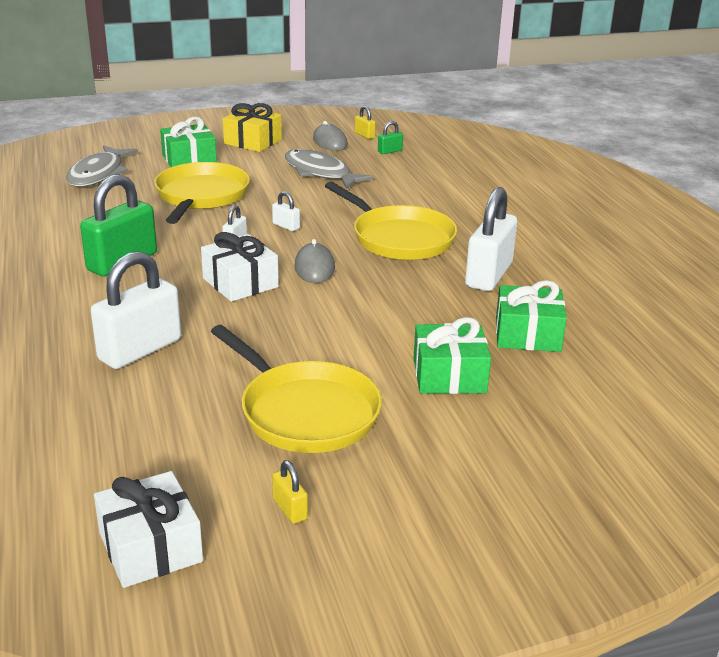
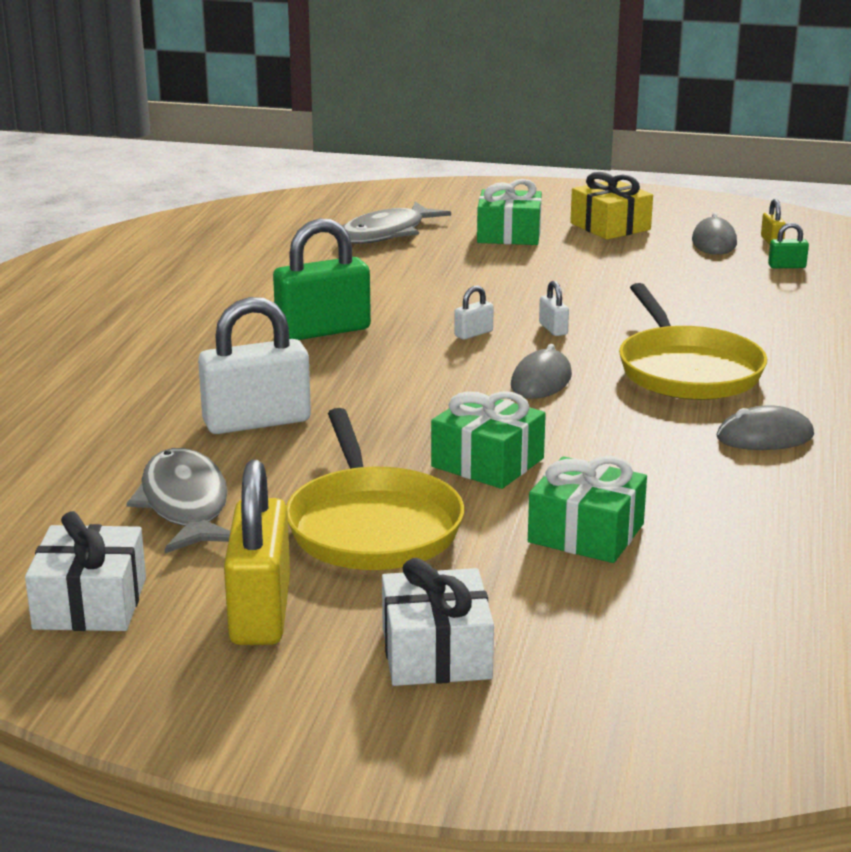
camera: 30 degrees right, 5 degrees down
yellow pan [154,162,250,224] -> none
white gift [201,232,279,302] -> white gift moved to [382,558,494,686]
yellow padlock [272,460,308,524] -> yellow padlock [224,460,290,645], size x2.29
grey fish [285,149,374,189] -> grey fish moved to [126,448,230,553]
white padlock [465,187,517,291] -> grey mouse [716,405,814,450]
green gift [496,280,567,352] -> green gift moved to [431,391,546,489]

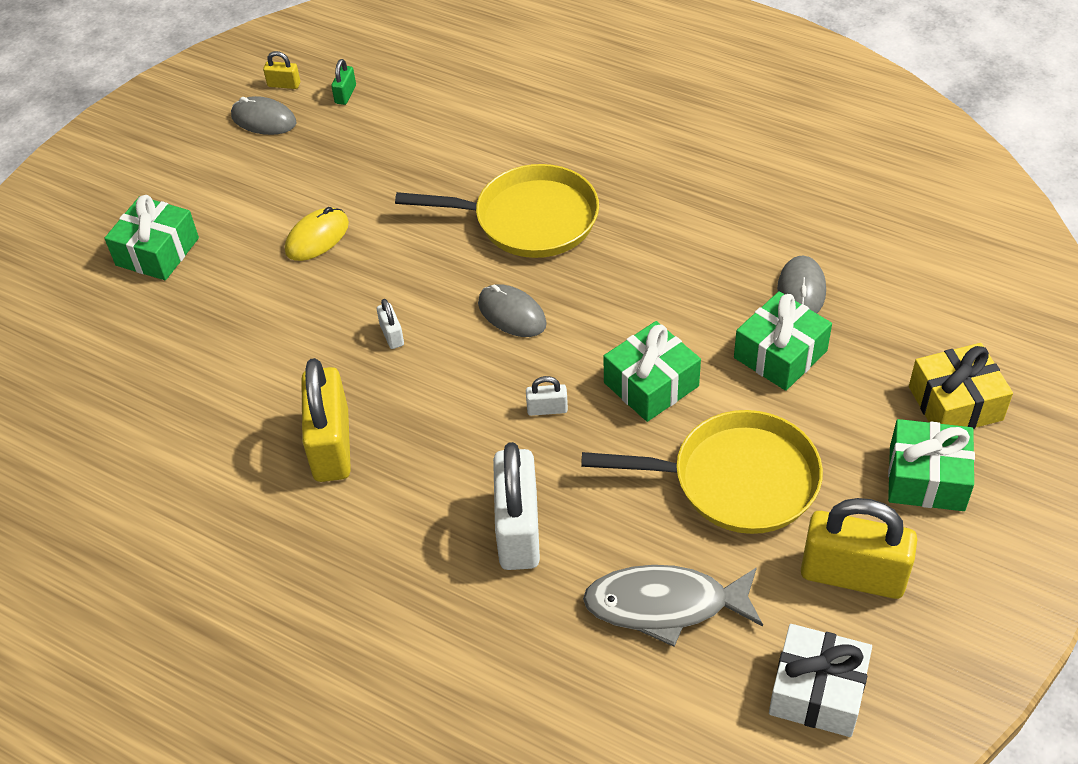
camera: 70 degrees left, 25 degrees up
green padlock [273,218,371,340] -> yellow padlock [301,358,351,482]
grey fish [343,202,451,244] -> none
white gift [382,558,494,686] -> green gift [888,419,975,511]
white padlock [539,281,569,336] -> white padlock moved to [526,376,568,416]
yellow gift [570,172,653,240] -> yellow gift moved to [909,343,1013,429]
grey mouse [716,405,814,450] -> grey mouse moved to [777,256,826,313]
none -> yellow mouse [285,207,349,261]

